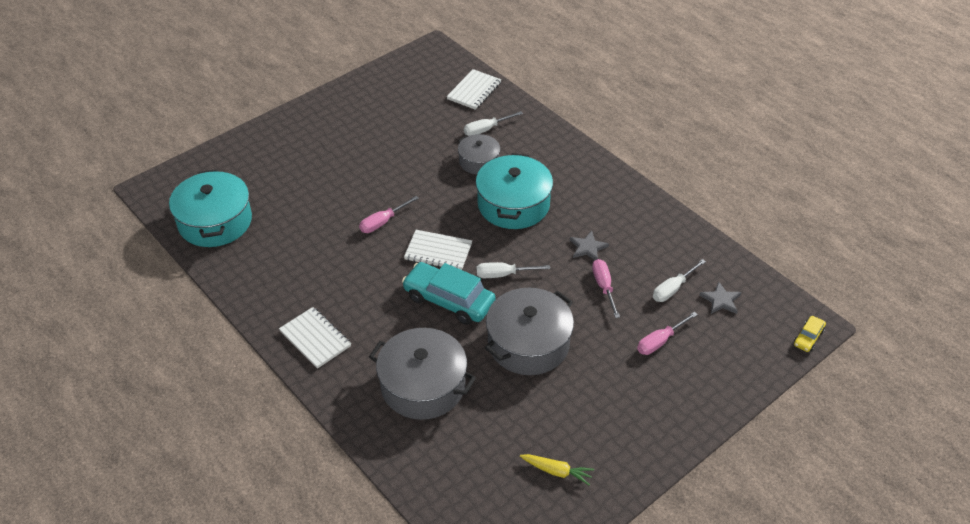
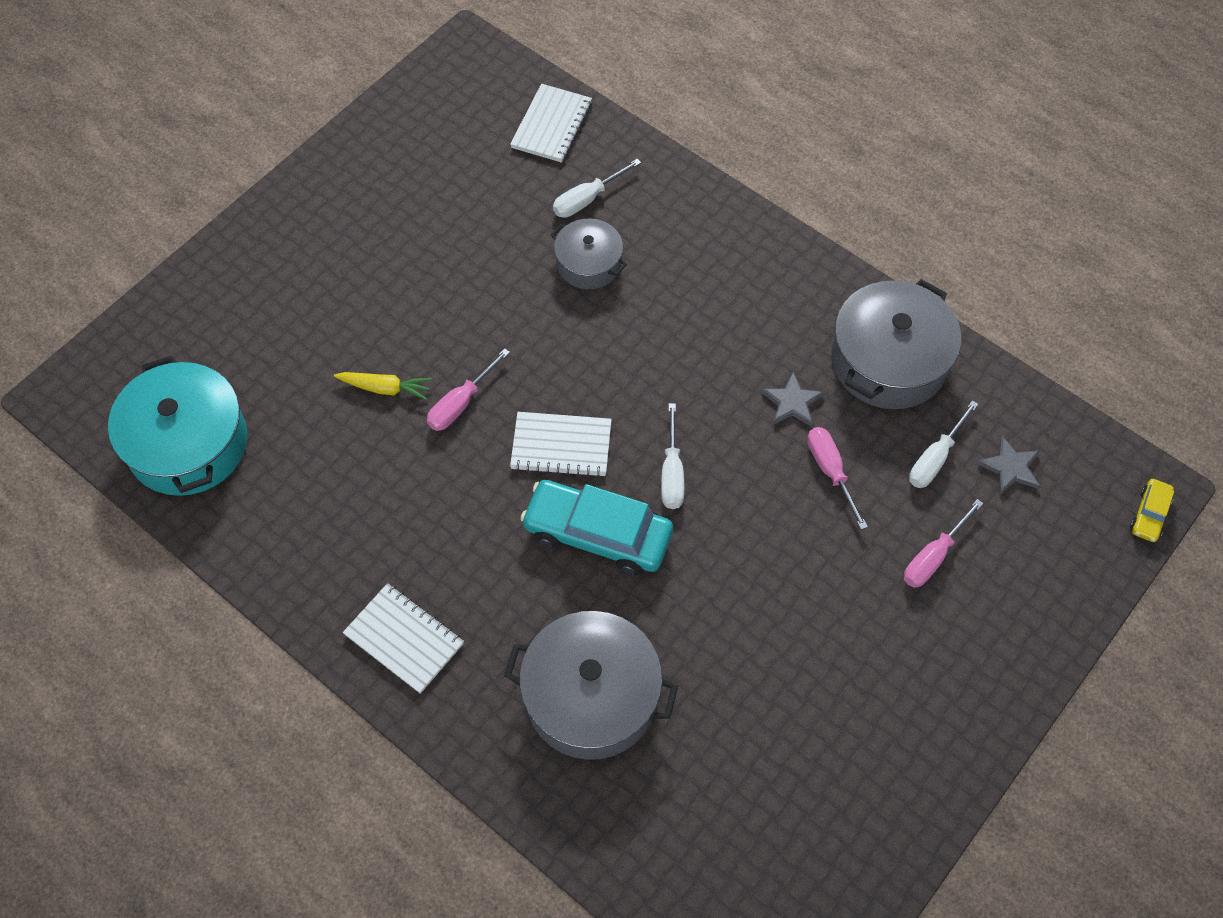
camera: 10 degrees left, 15 degrees up
turquoise pot [476,153,553,229] -> none
white screwdriver [477,262,550,278] -> white screwdriver turned 75 degrees counterclockwise [661,403,684,509]
grey pot [485,288,574,375] -> grey pot moved to [831,279,961,409]
yellow carrot [520,454,594,485] -> yellow carrot moved to [334,372,432,400]

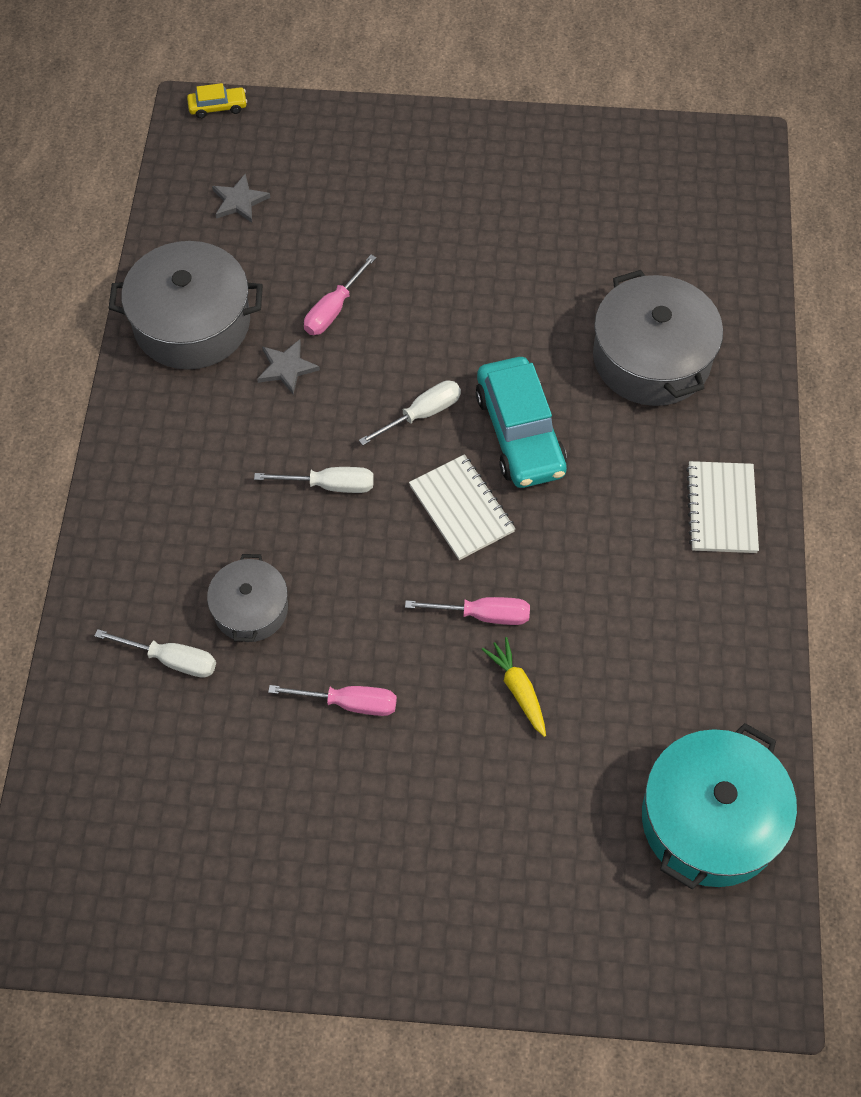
camera: 125 degrees left, 0 degrees up
white notebook [510,84,592,163] -> none
pink screwdriver [904,499,983,588] -> pink screwdriver moved to [268,685,397,716]
white screwdriver [909,400,978,488] -> white screwdriver moved to [254,467,374,493]

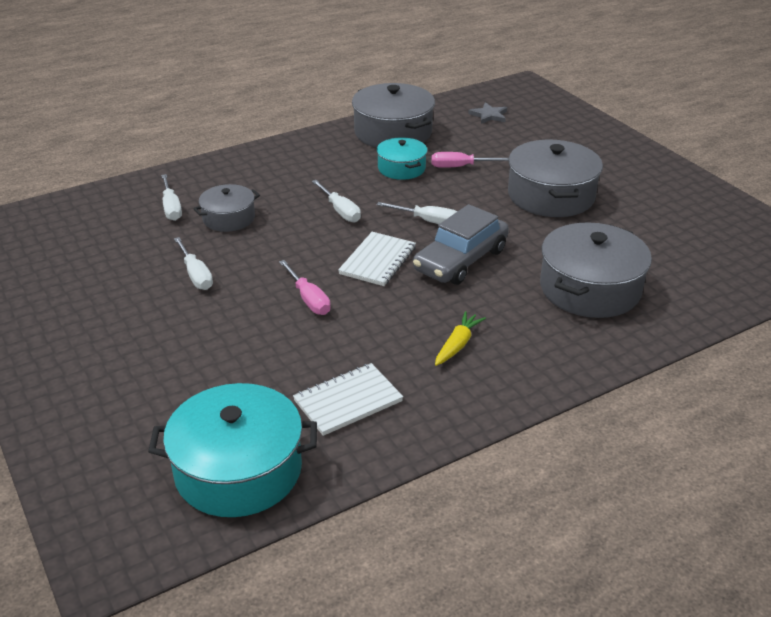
camera: 55 degrees right, 25 degrees down
yellow car [187,83,247,118] -> none
grey star [257,339,320,395] -> turquoise pot [377,137,427,180]
pink screwdriver [268,685,397,716] -> white screwdriver [174,237,213,290]
turquoise car [476,357,567,488] -> grey car [413,204,509,285]
yellow carrot [482,637,546,737] -> yellow carrot moved to [435,311,486,366]
white notebook [686,461,759,553] -> white notebook moved to [293,363,403,436]
none -> grey pot [508,140,603,217]

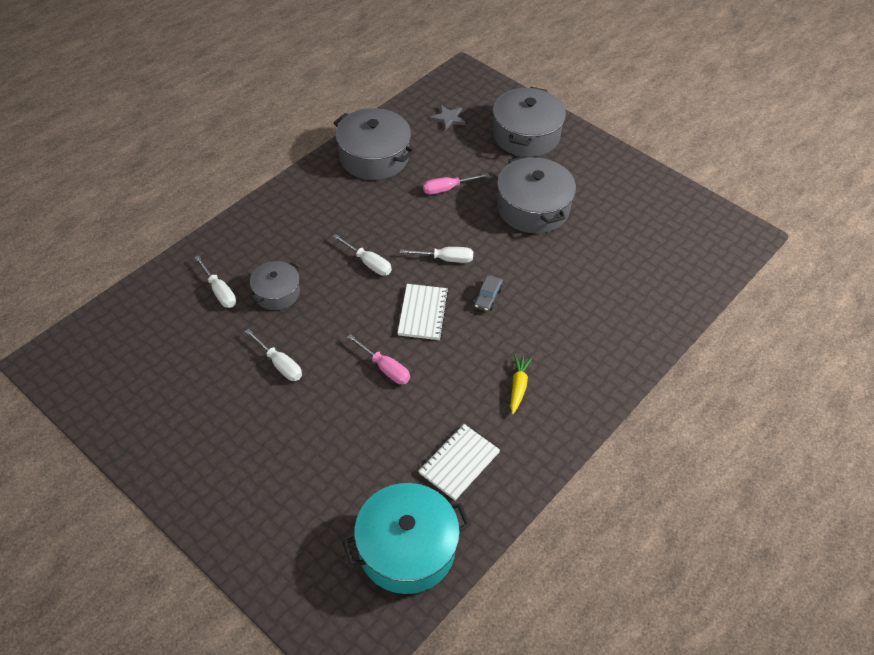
camera: 20 degrees left, 15 degrees up
turquoise pot [377,137,427,180] -> none
grey car [413,204,509,285] -> grey car [474,275,503,312], size x0.46
grey pot [540,222,652,318] -> grey pot moved to [492,87,566,157]

